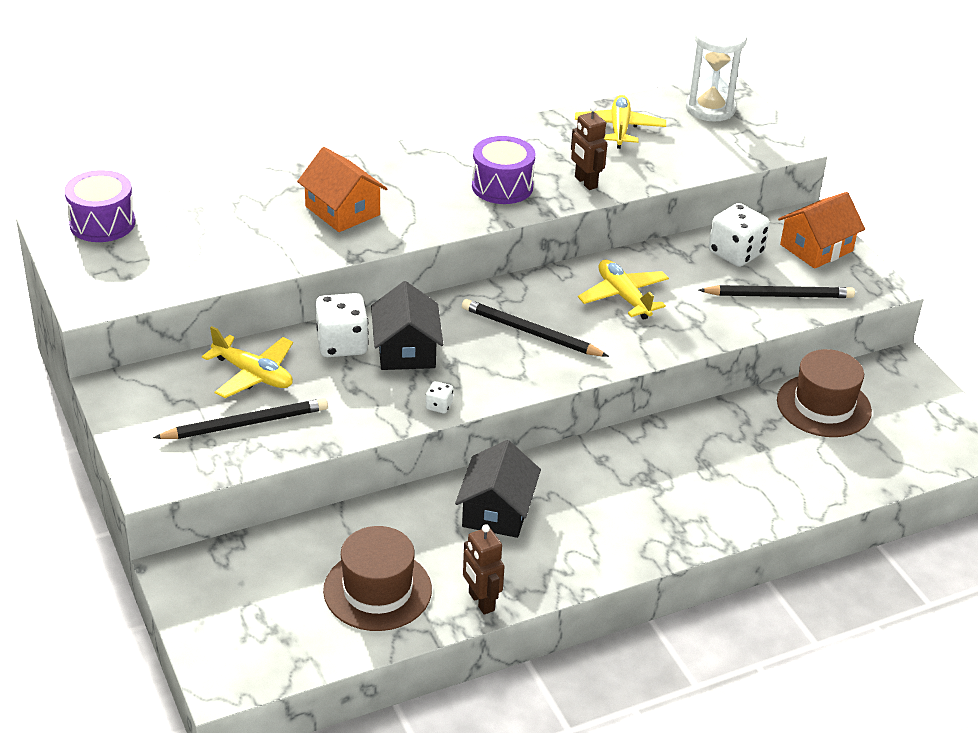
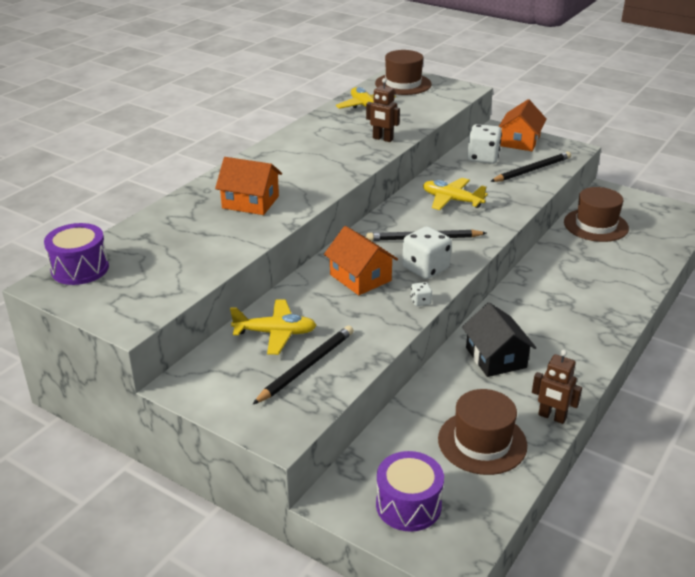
camera: 30 degrees left, 5 degrees down
white dice [315,293,369,357] -> white dice moved to [402,226,452,279]
black house [371,281,443,370] -> orange house [324,226,398,295]
purple drum [472,136,536,204] -> purple drum moved to [376,451,444,532]
white hourglass [686,22,747,121] -> brown hat [375,50,432,95]

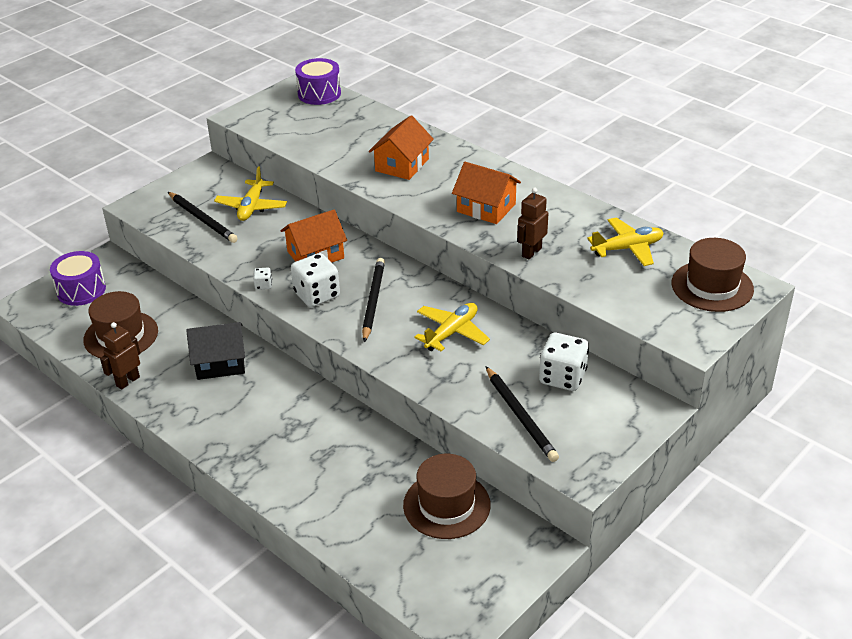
camera: 100 degrees right, 5 degrees up
orange house [498,99,547,151] -> orange house moved to [452,162,521,224]

